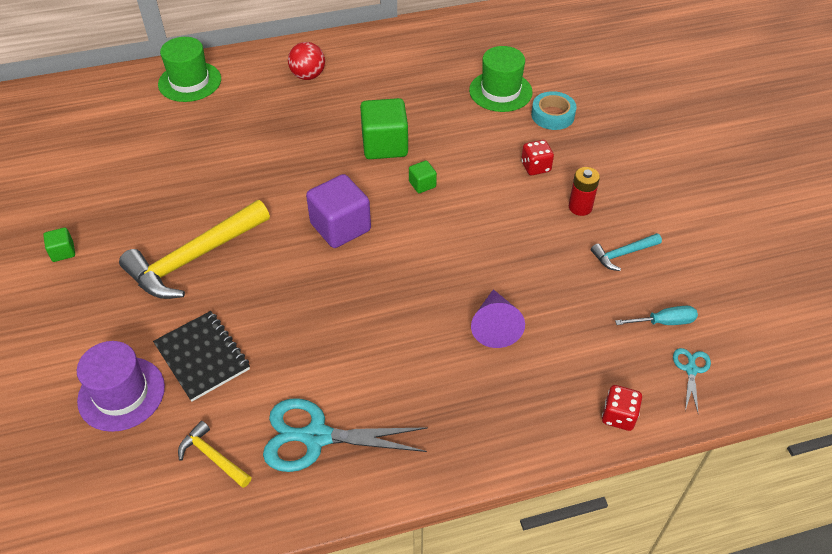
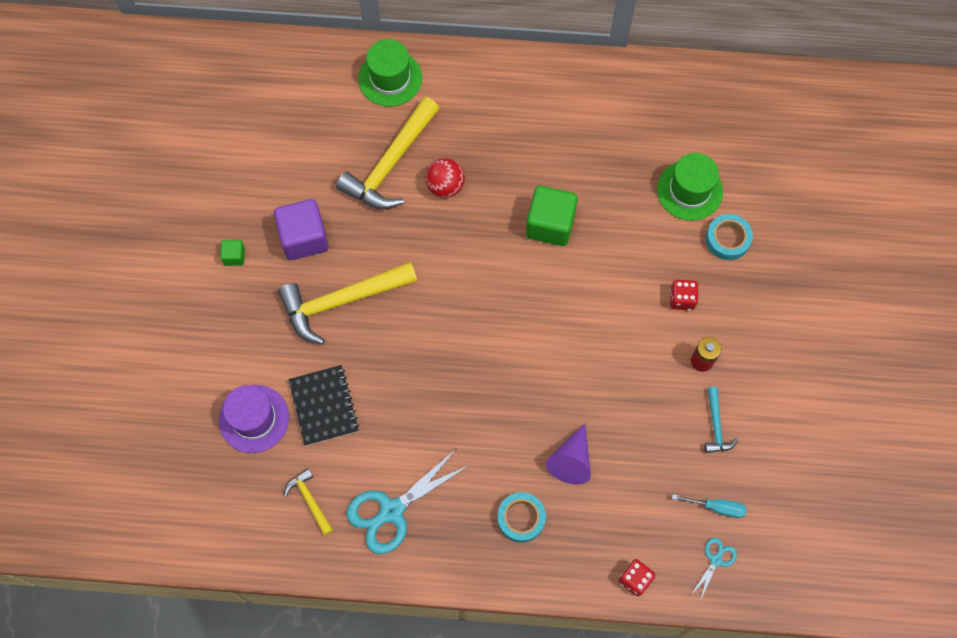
camera: 20 degrees right, 20 degrees up
turquoise scissors [263,398,428,472] -> turquoise scissors turned 60 degrees counterclockwise [346,449,470,554]
red ball [288,42,325,80] -> red ball moved to [425,158,465,198]
purple cube [306,174,371,248] -> purple cube moved to [274,199,329,260]
green cube [409,160,437,193] -> none
turquoise hammer [591,233,662,271] -> turquoise hammer turned 90 degrees counterclockwise [704,387,738,453]
none -> yellow hammer [336,97,440,209]
none -> turquoise tape [497,492,546,543]

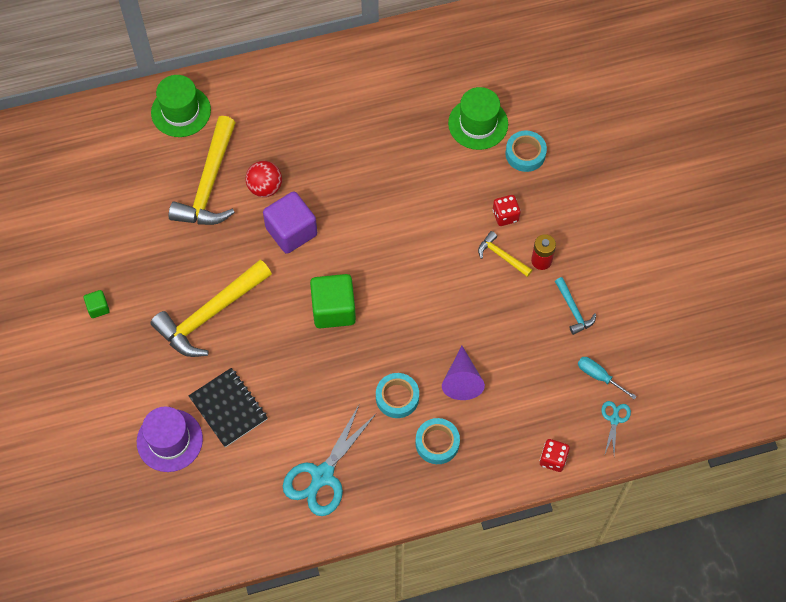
camera: 20 degrees left, 5 degrees down
purple cube [274,199,329,260] -> purple cube moved to [263,191,317,254]
yellow hammer [284,468,333,536] -> yellow hammer moved to [478,231,532,277]
green cube [526,186,578,246] -> green cube moved to [310,274,356,328]
turquoise screwdriver [672,494,747,518] -> turquoise screwdriver turned 135 degrees counterclockwise [578,357,637,400]
none -> turquoise tape [376,373,419,418]

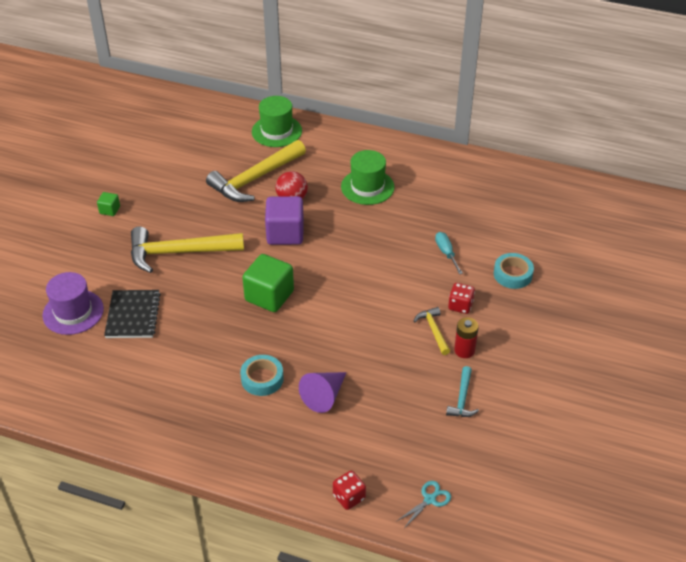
camera: 35 degrees right, 20 degrees down
turquoise scissors [283,405,376,516] -> none
turquoise tape [415,418,460,464] -> none
green hat [448,87,508,150] -> green hat moved to [341,150,395,205]
turquoise screwdriver [578,357,637,400] -> turquoise screwdriver moved to [435,232,463,274]

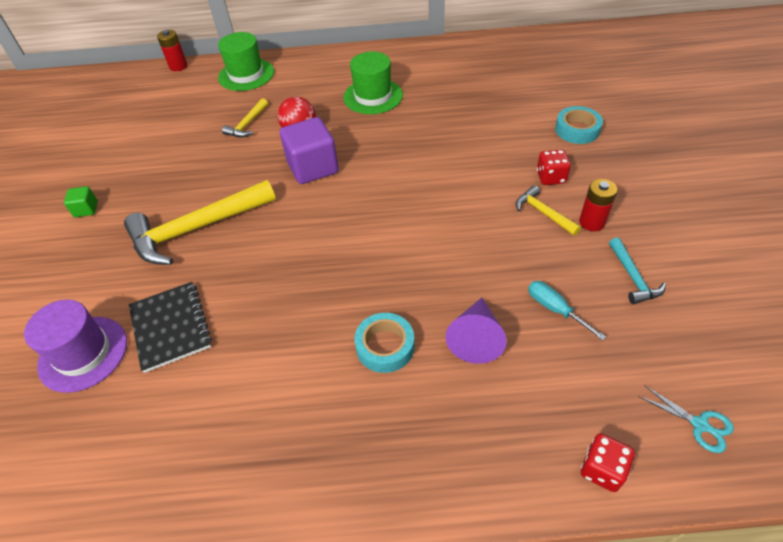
camera: 20 degrees left, 5 degrees up
yellow hammer [206,140,306,202] -> yellow hammer [222,98,268,138], size x0.48
green cube [242,254,294,312] -> none
turquoise scissors [397,481,451,528] -> turquoise scissors turned 105 degrees clockwise [638,385,734,453]
turquoise screwdriver [435,232,463,274] -> turquoise screwdriver moved to [528,281,606,341]
none -> red battery [157,30,187,71]

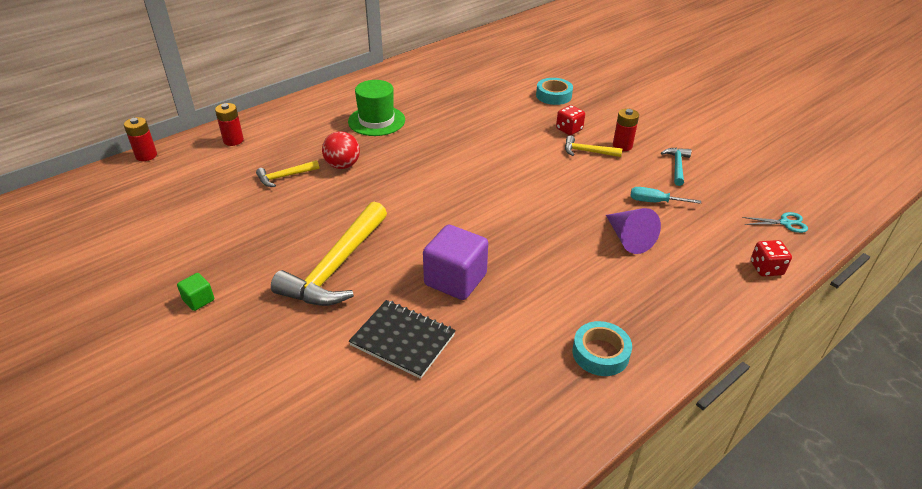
camera: 40 degrees left, 10 degrees down
purple hat [24,300,127,393] -> none
green hat [218,32,274,91] -> red battery [215,103,244,146]
yellow hammer [222,98,268,138] -> yellow hammer turned 75 degrees clockwise [256,160,319,187]
purple cube [280,117,339,184] -> purple cube moved to [423,225,488,300]
turquoise tape [354,313,415,373] -> turquoise tape moved to [572,321,632,376]
turquoise hammer [609,237,666,304] -> turquoise hammer turned 120 degrees counterclockwise [661,148,692,186]

